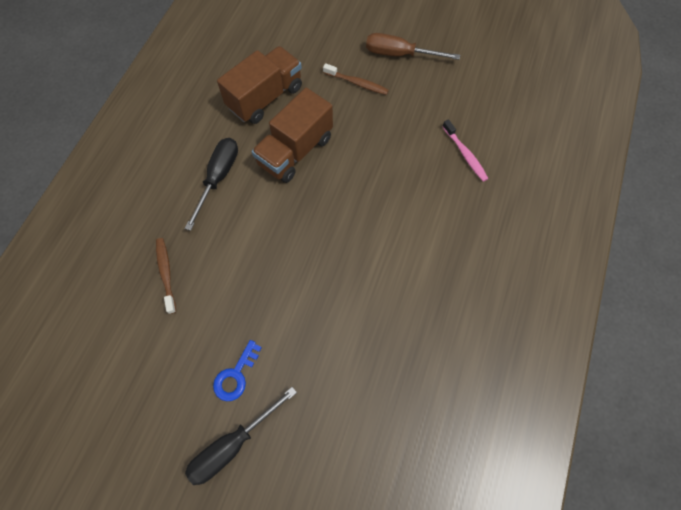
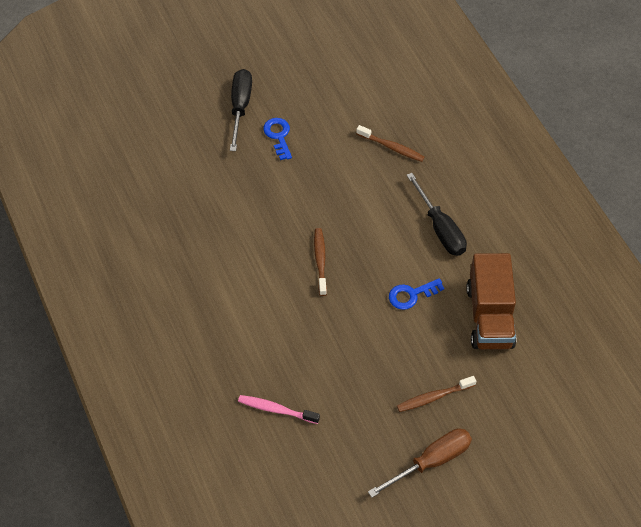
camera: 135 degrees right, 10 degrees down
brown truck [252,88,333,183] -> blue key [389,278,444,310]
none -> brown toothbrush [314,228,327,296]

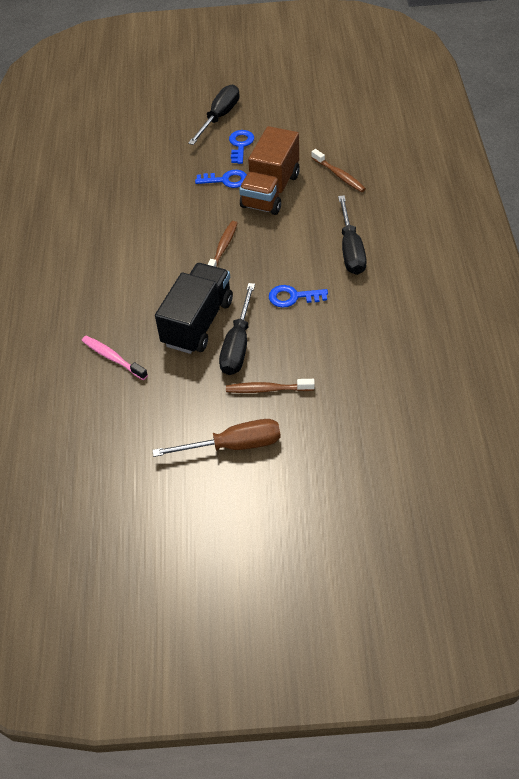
camera: 25 degrees right, 5 degrees down
brown truck [466,253,517,349] -> brown truck moved to [239,126,300,215]
none -> black truck [155,263,233,354]
none -> blue key [195,170,247,188]
none -> black screwdriver [219,283,255,375]

